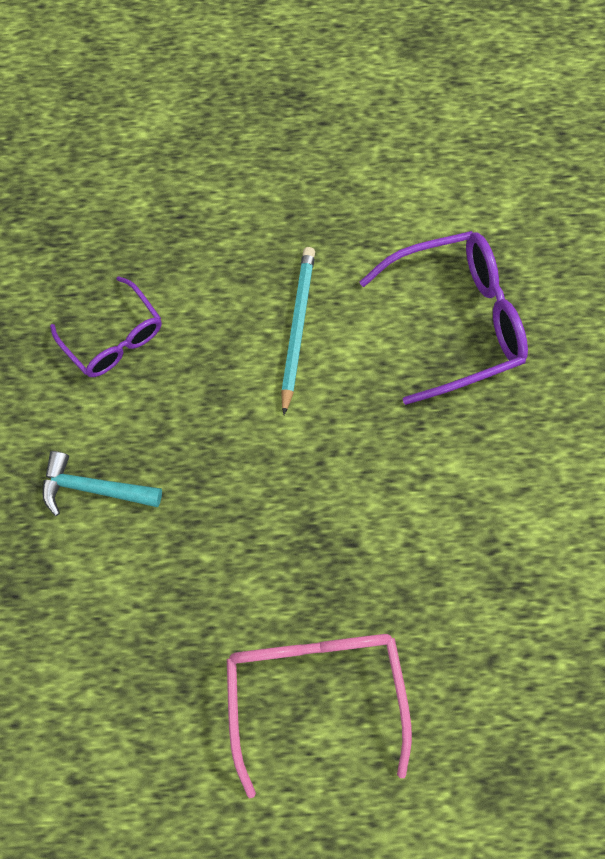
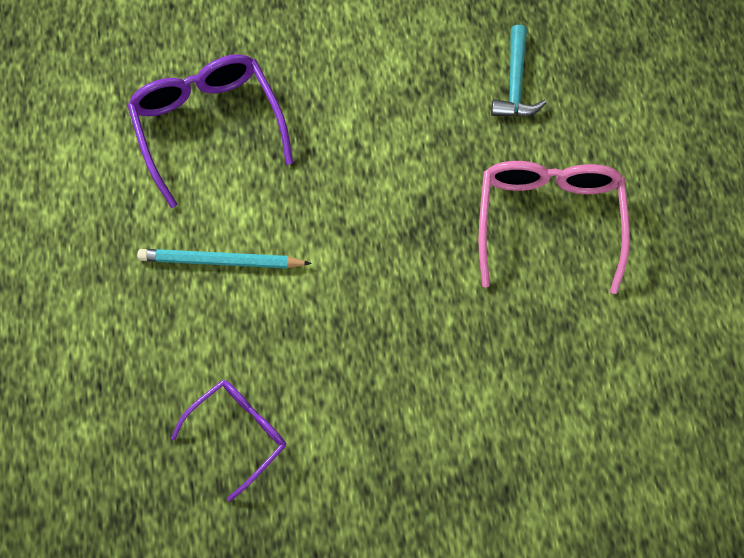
camera: 95 degrees left, 5 degrees down
turquoise hammer [43,451,162,516] -> turquoise hammer moved to [491,25,546,116]
pink glasses [227,634,412,799] -> pink glasses turned 105 degrees clockwise [479,161,630,294]

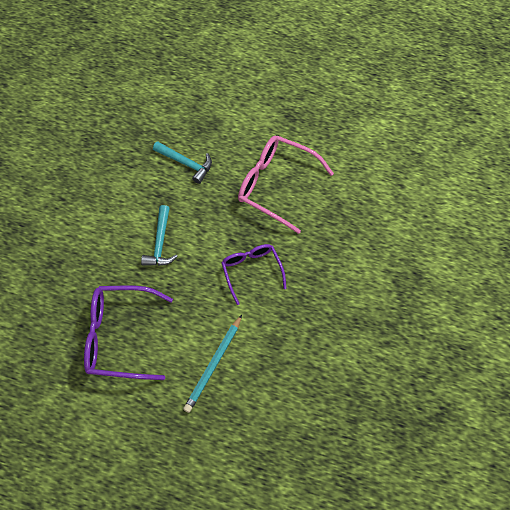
camera: 65 degrees left, 5 degrees down
purple glasses [171,380,286,502] -> purple glasses moved to [221,244,287,305]
none -> turquoise hammer [141,205,178,266]

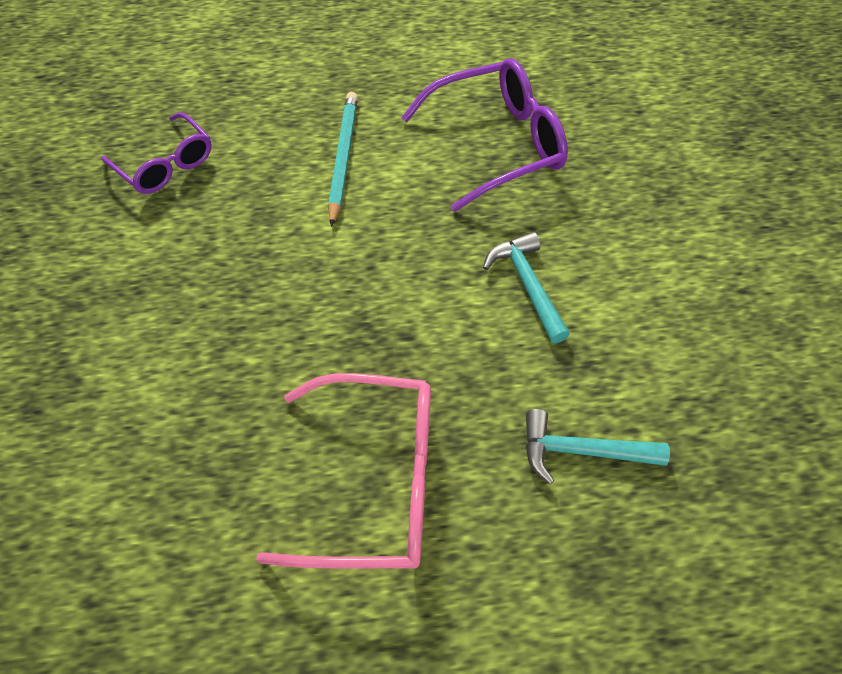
camera: 155 degrees right, 5 degrees down
purple glasses [221,244,287,305] -> purple glasses moved to [101,112,212,194]

